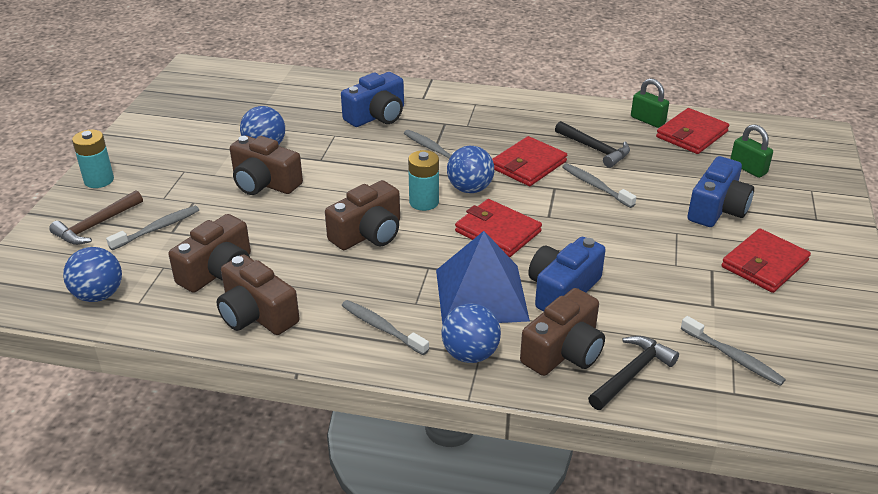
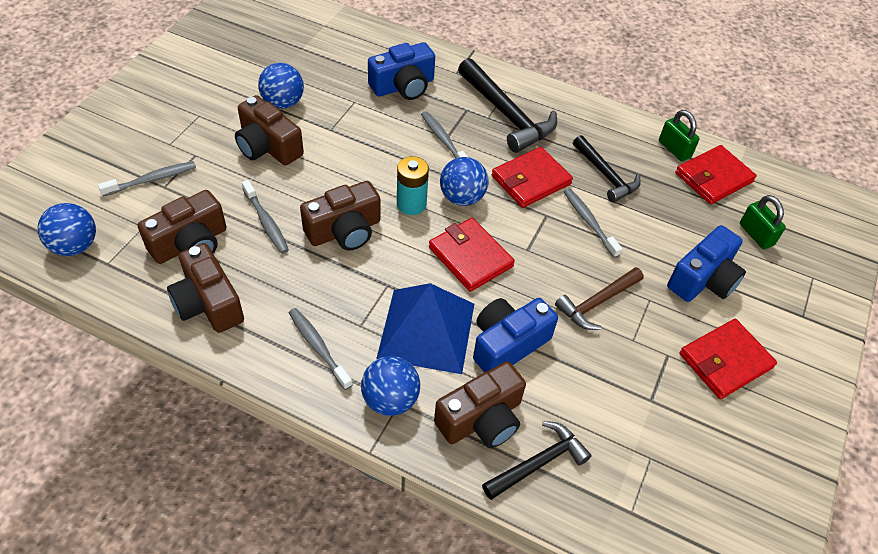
camera: 10 degrees right, 15 degrees up
brown hammer [49,190,143,245] -> brown hammer moved to [555,267,644,330]
turquoise battery [72,130,114,188] -> none
grey toothbrush [681,316,786,386] -> grey toothbrush moved to [242,180,289,254]
none -> black hammer [458,58,557,153]

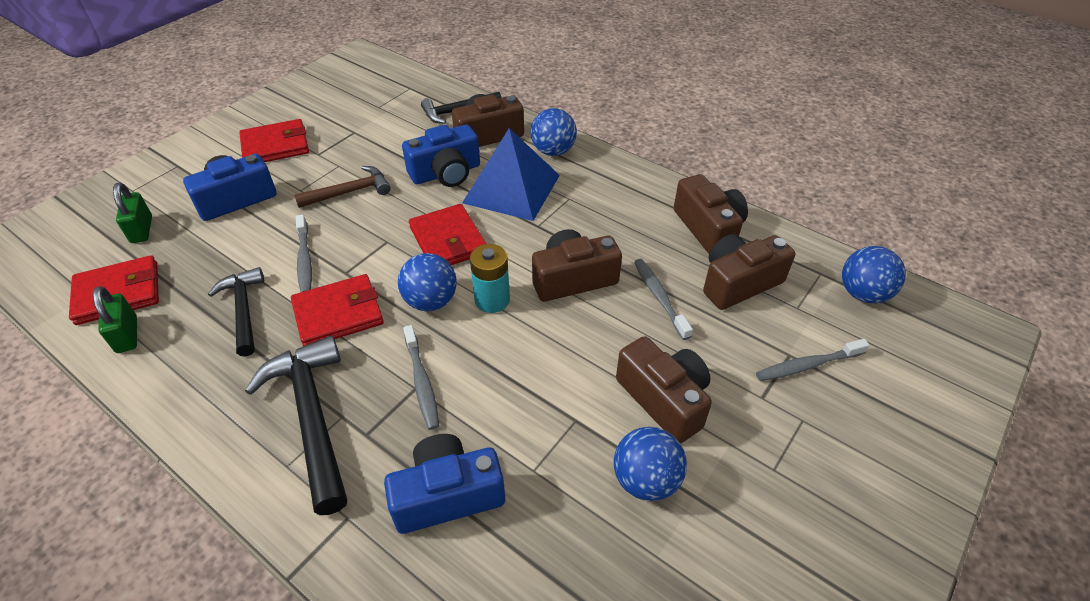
camera: 165 degrees left, 5 degrees down
grey toothbrush [289,308,353,390] -> none

